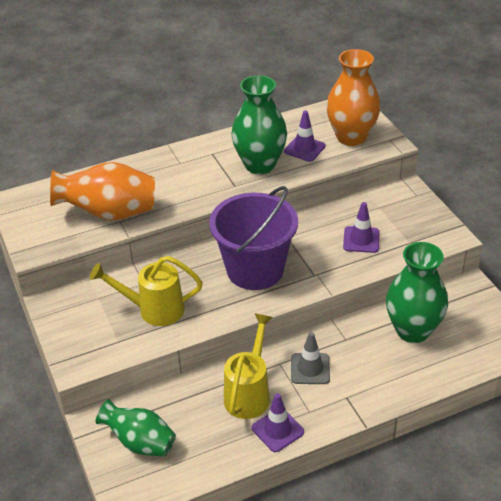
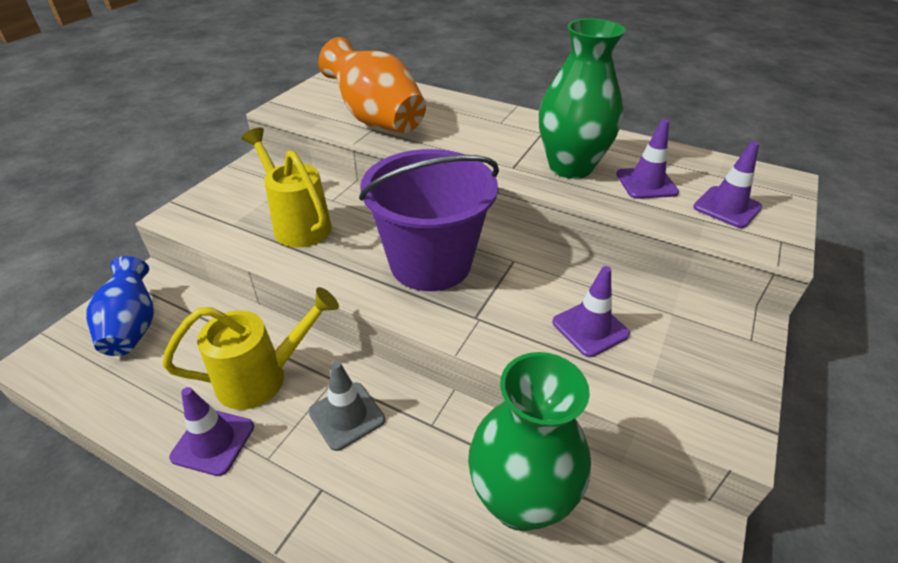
camera: 50 degrees right, 0 degrees up
green vase [96,399,176,457] -> blue vase [86,256,154,356]
orange vase [326,49,381,146] -> purple traffic cone [693,141,762,228]

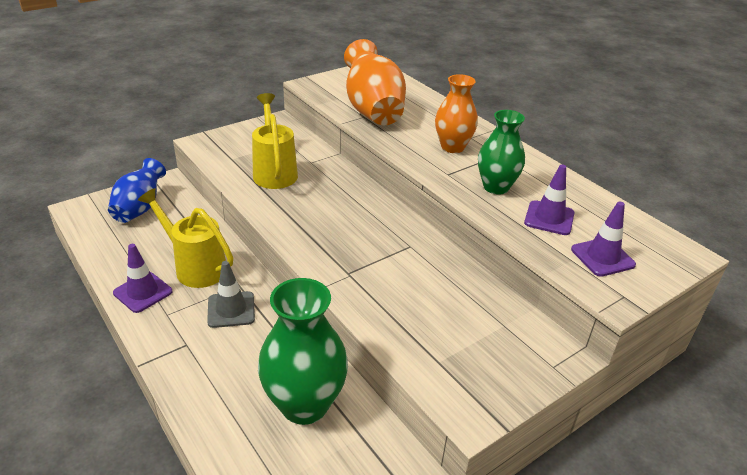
camera: 25 degrees right, 5 degrees down
yellow watering can [162,287,339,410] -> yellow watering can turned 150 degrees counterclockwise [138,188,233,288]
purple bucket [359,149,499,291] -> none
green vase [539,18,626,179] -> green vase [478,110,525,195], size x0.66
purple traffic cone [552,266,630,357] -> none
none -> orange vase [435,74,478,153]

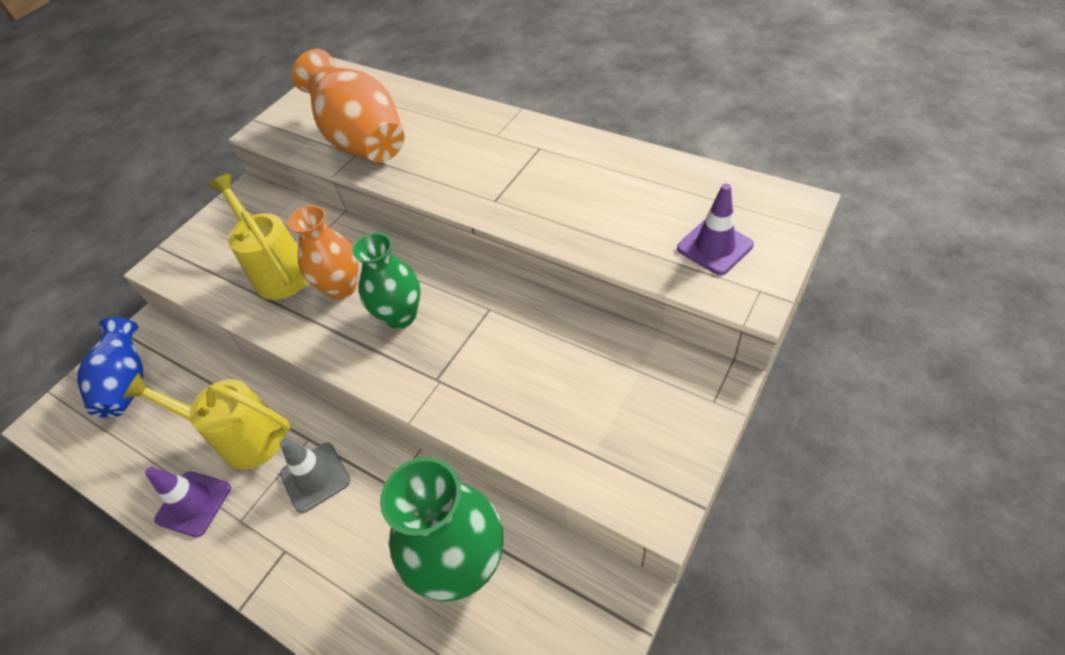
camera: 15 degrees left, 15 degrees up
orange vase [435,74,478,153] -> orange vase moved to [288,205,358,299]
green vase [478,110,525,195] -> green vase moved to [352,233,421,329]
purple traffic cone [524,164,574,235] -> none

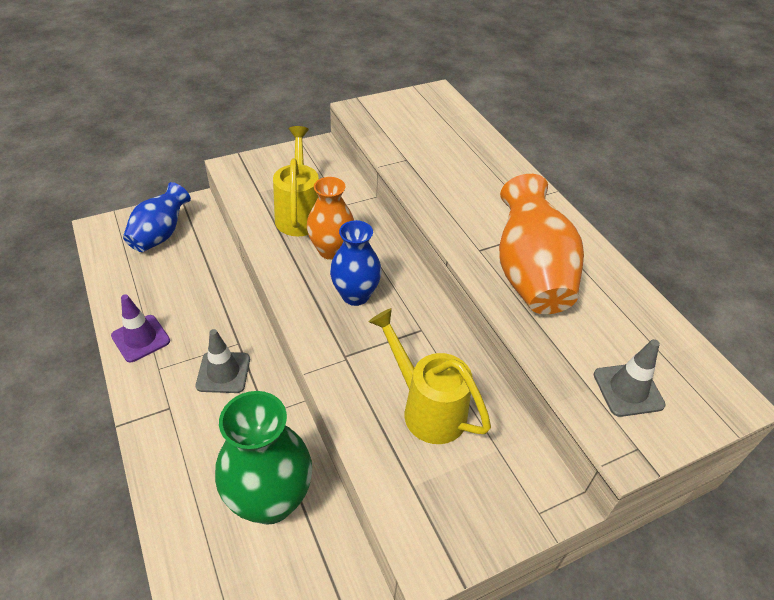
camera: 25 degrees right, 5 degrees down
yellow watering can [123,373,291,469] -> yellow watering can moved to [369,308,491,444]
orange vase [292,49,404,163] -> orange vase moved to [499,174,584,314]
green vase [352,233,421,329] -> blue vase [330,220,382,306]
purple traffic cone [677,184,754,275] -> grey traffic cone [594,339,666,417]

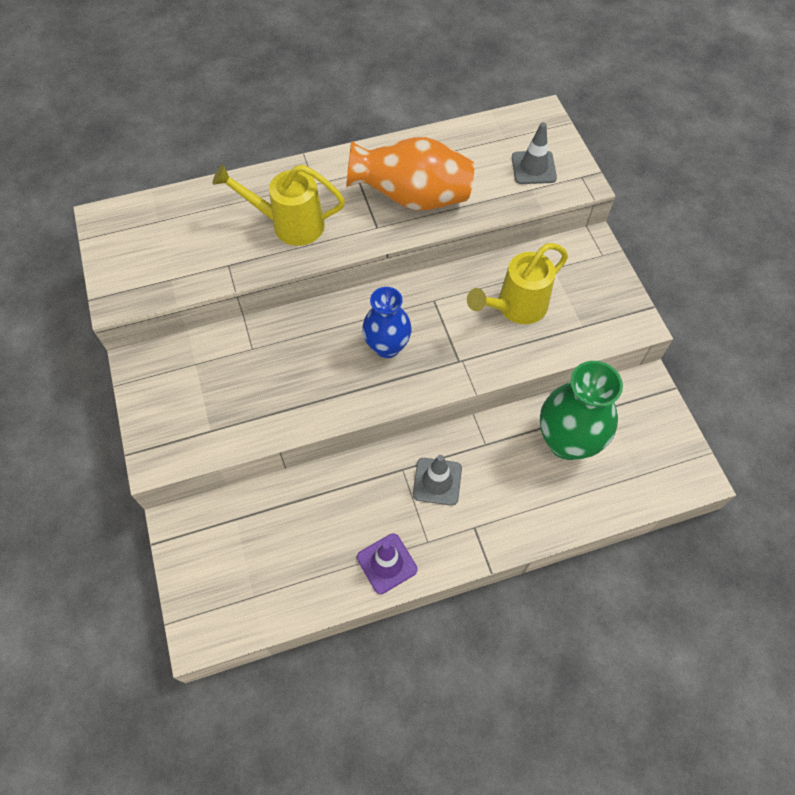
camera: 80 degrees left, 15 degrees up
blue vase [123,182,191,252] -> none
yellow watering can [273,126,319,236] -> yellow watering can moved to [212,164,345,246]
orange vase [307,177,354,260] -> none

